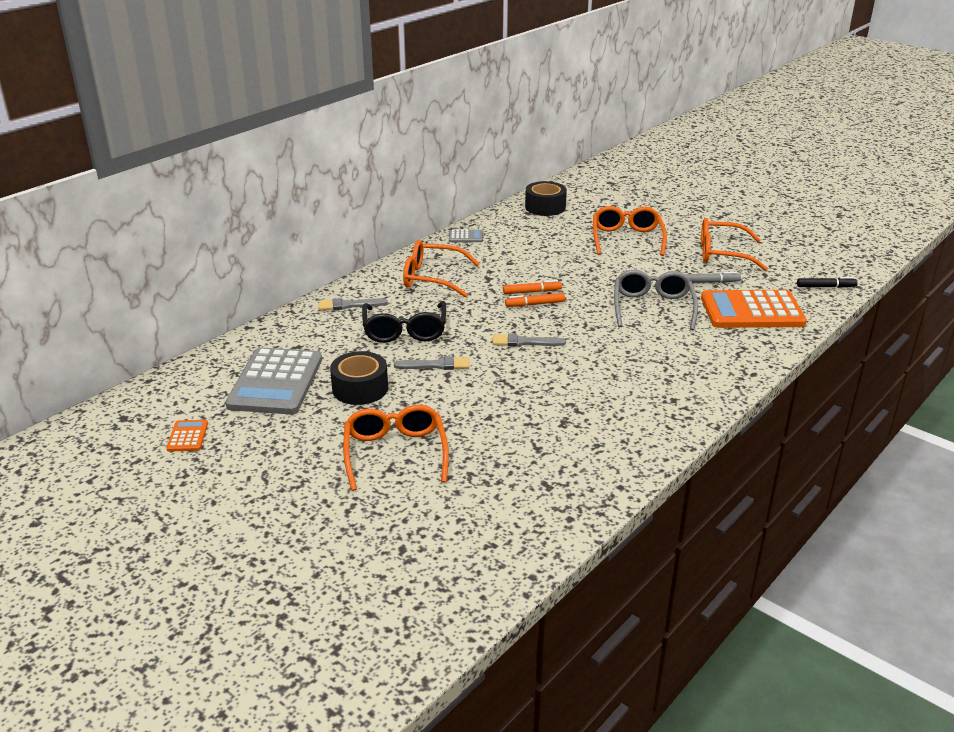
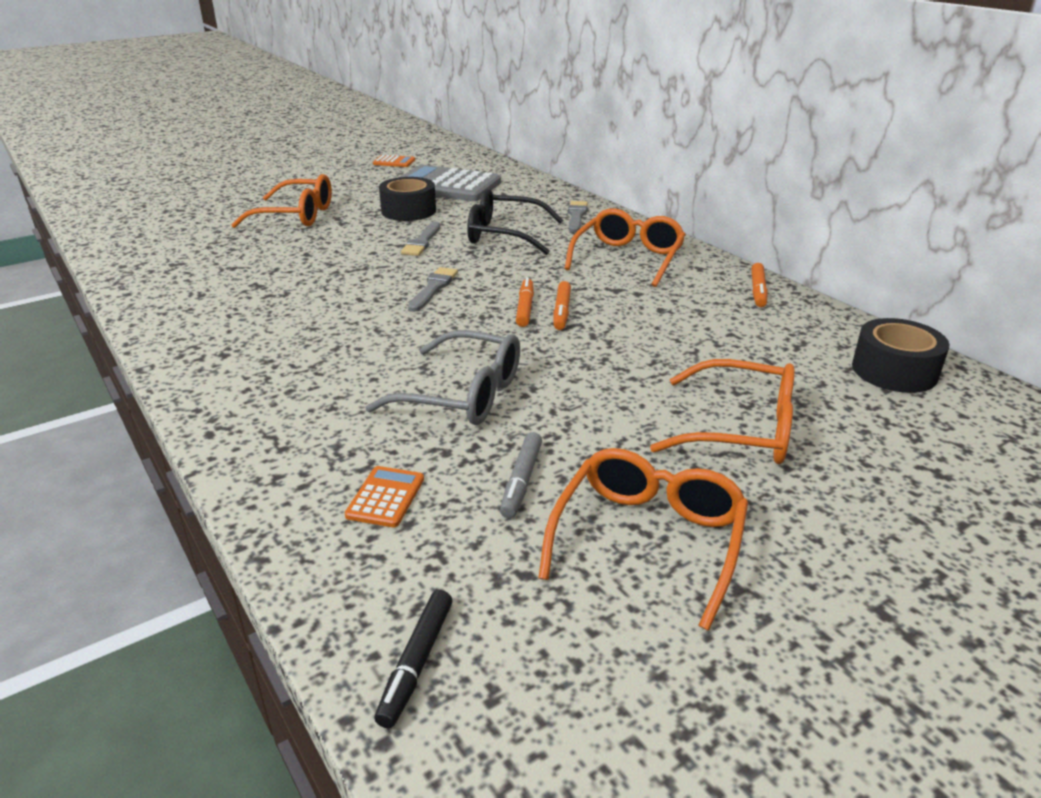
camera: 105 degrees right, 0 degrees up
grey calculator [449,230,483,242] -> orange marker [751,263,768,307]
orange calculator [701,290,807,328] -> orange calculator [345,466,424,527], size x0.42

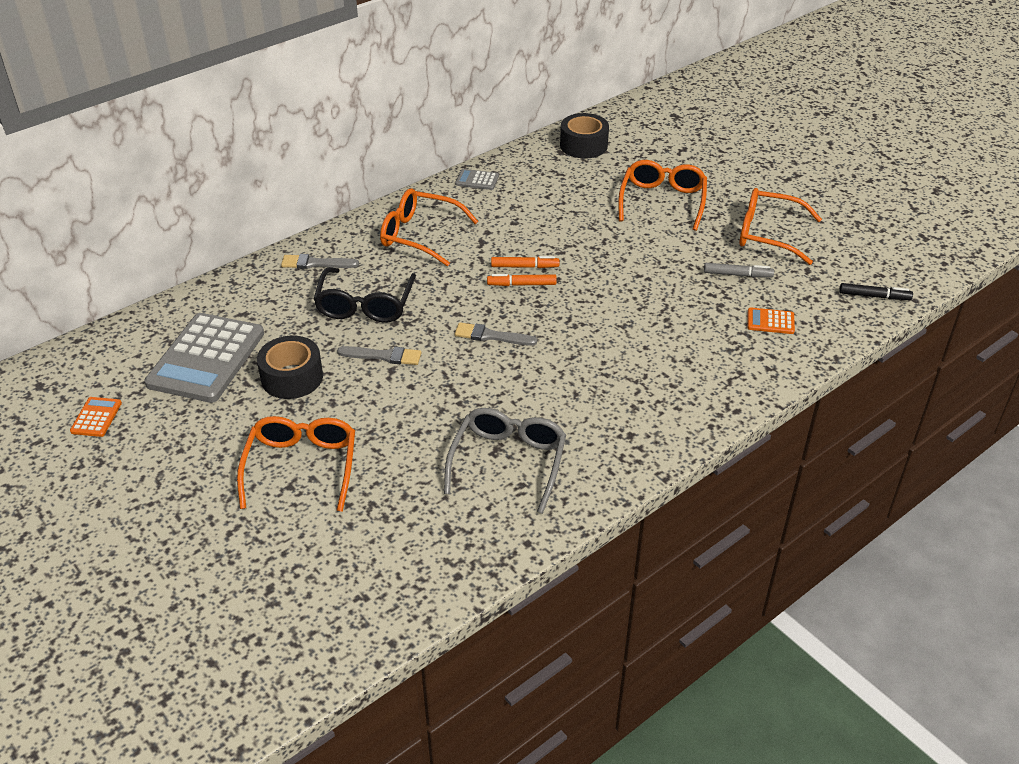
camera: 95 degrees left, 10 degrees up
grey glasses [365,330,520,425] -> grey glasses moved to [444,408,566,514]
orange marker [751,263,768,307] -> grey calculator [455,169,499,190]

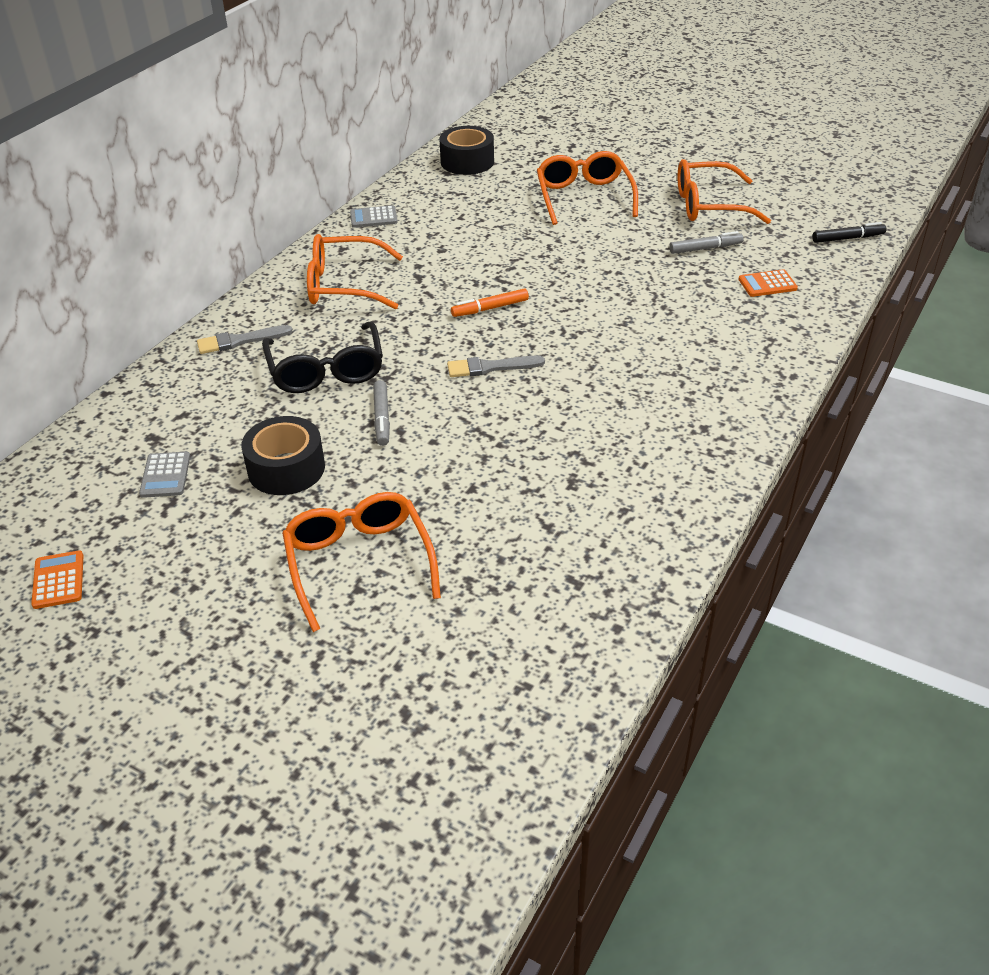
camera: 20 degrees left, 0 degrees up
grey calculator [144,313,264,403] -> grey calculator [139,452,190,498], size x0.42
grey brush [337,346,421,365] -> grey marker [373,380,390,446]
grey glasses [444,408,566,514] -> none
orange marker [491,256,560,268] -> none

